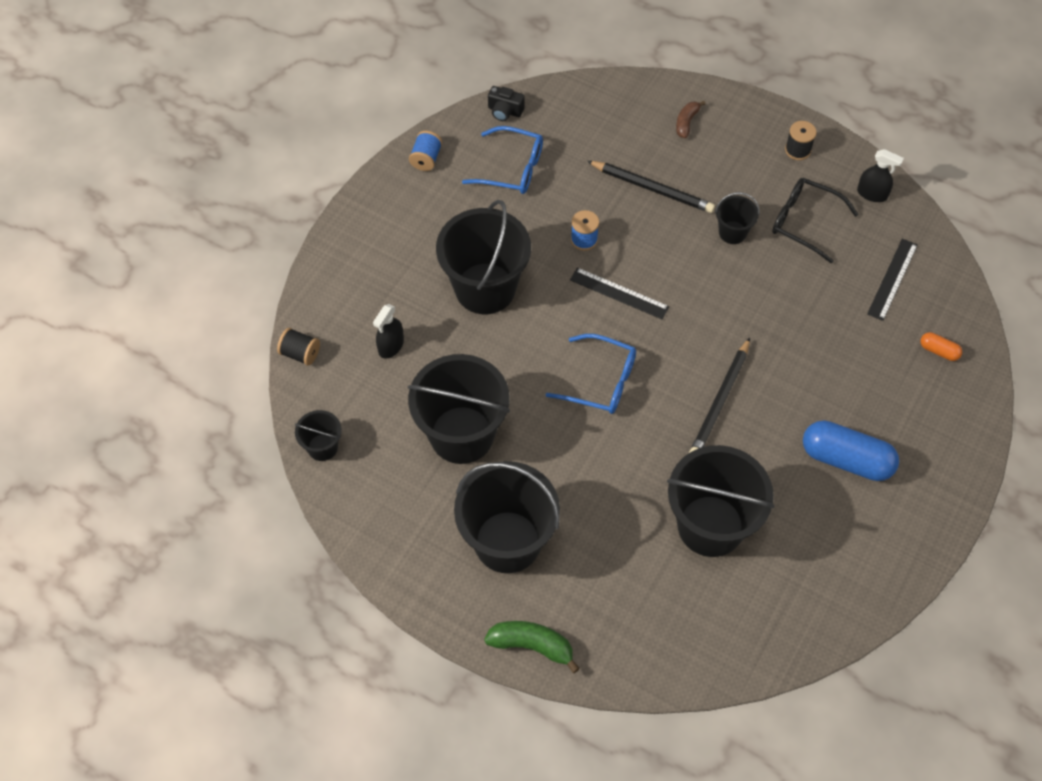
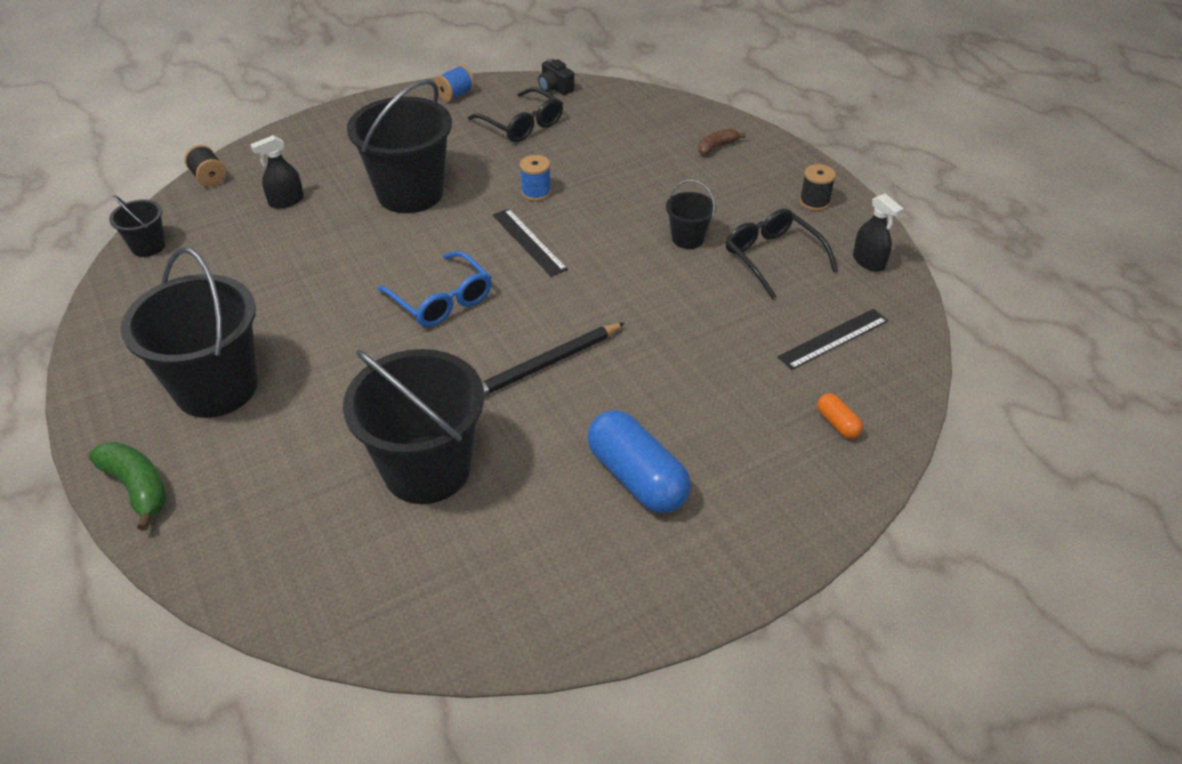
camera: 30 degrees right, 15 degrees down
black bucket [407,354,510,464] -> none
blue glasses [462,126,543,194] -> black glasses [468,87,563,142]
black pencil [587,161,715,213] -> none

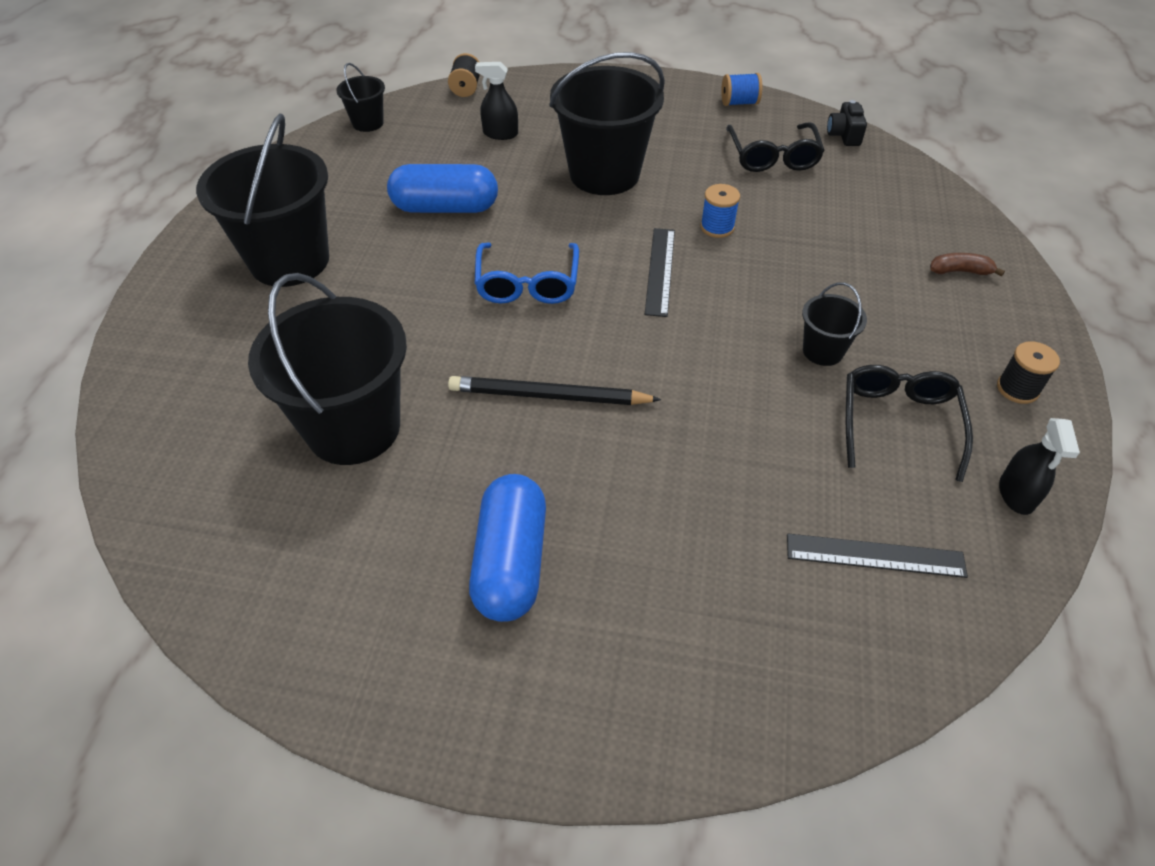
camera: 40 degrees right, 5 degrees up
green banana [89,442,167,531] -> none
orange capsule [817,393,863,439] -> none
none -> blue capsule [387,164,498,213]

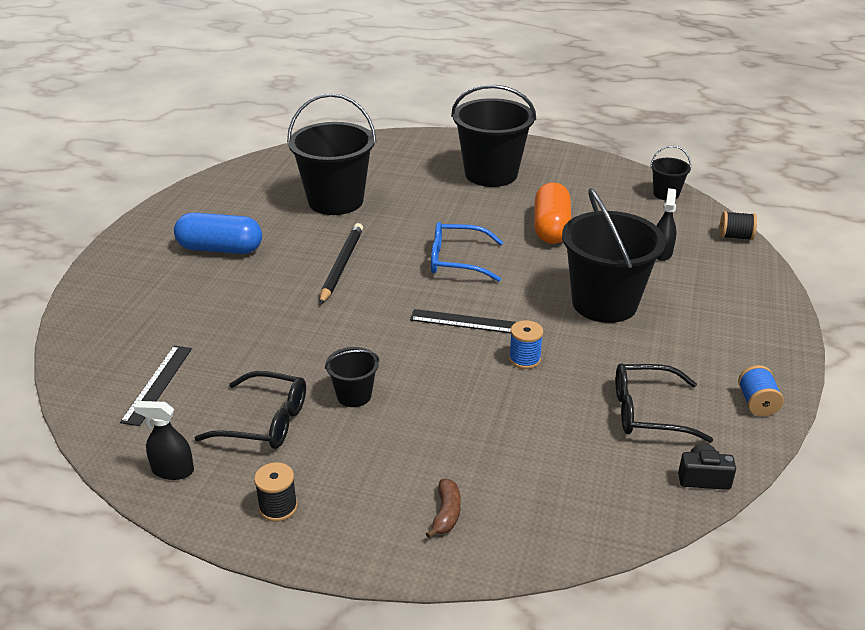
camera: 95 degrees right, 15 degrees down
blue capsule [387,164,498,213] -> orange capsule [534,182,571,244]

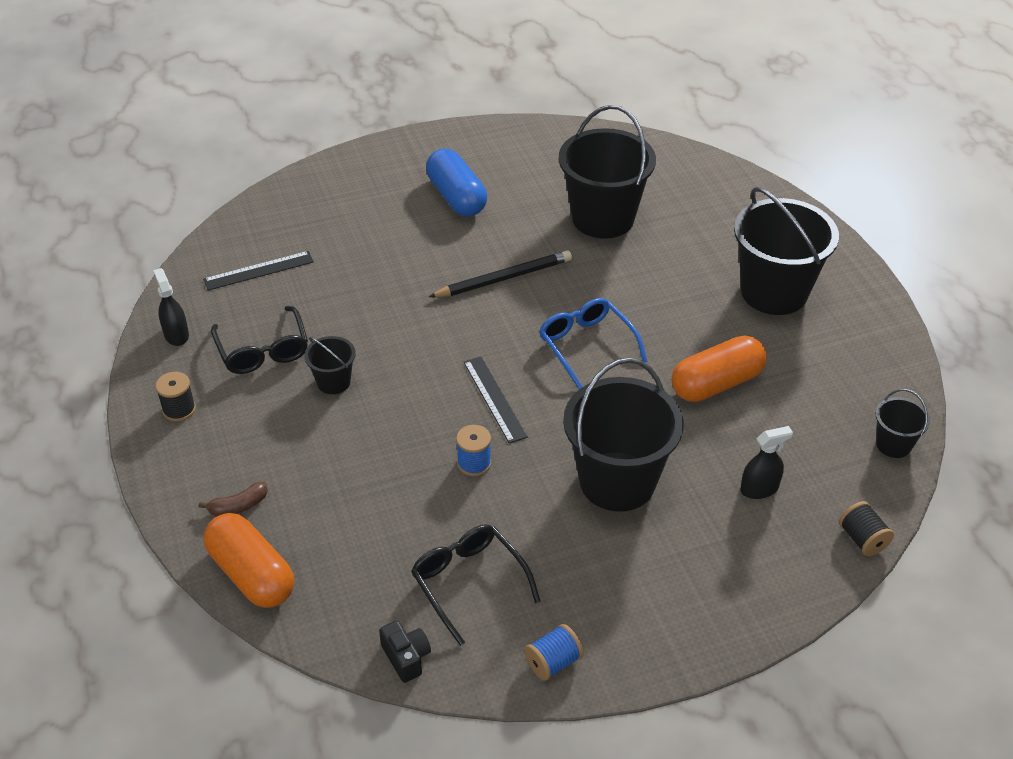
camera: 55 degrees right, 10 degrees up
none -> orange capsule [204,513,294,608]

